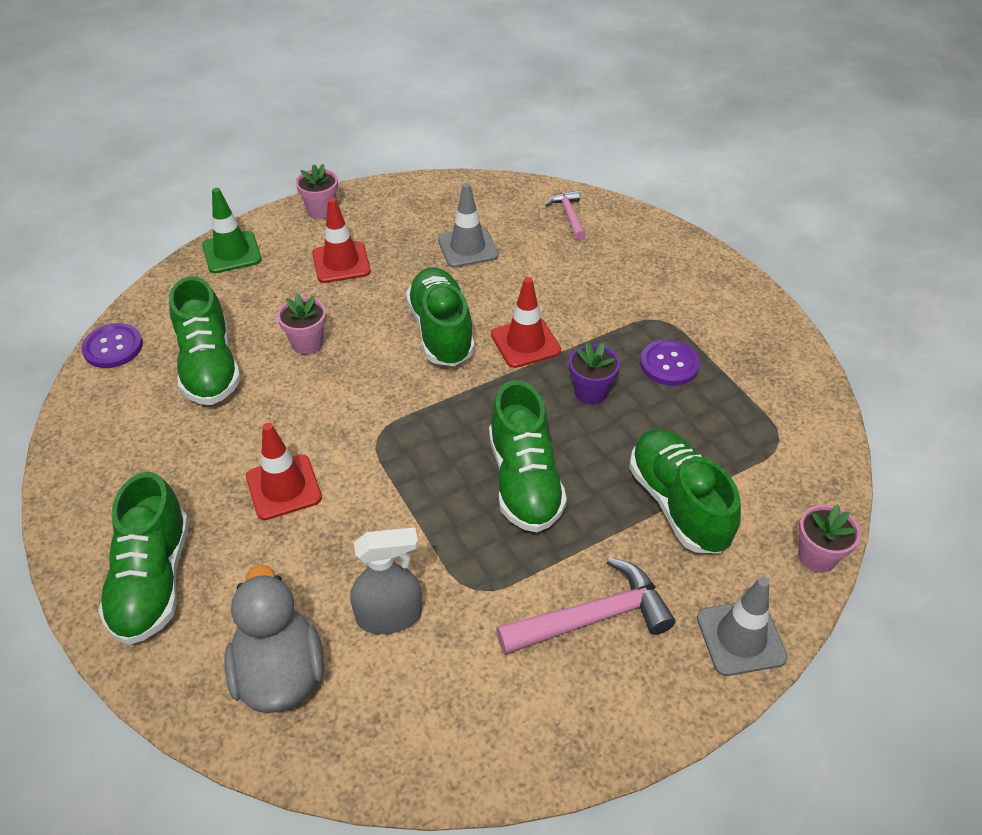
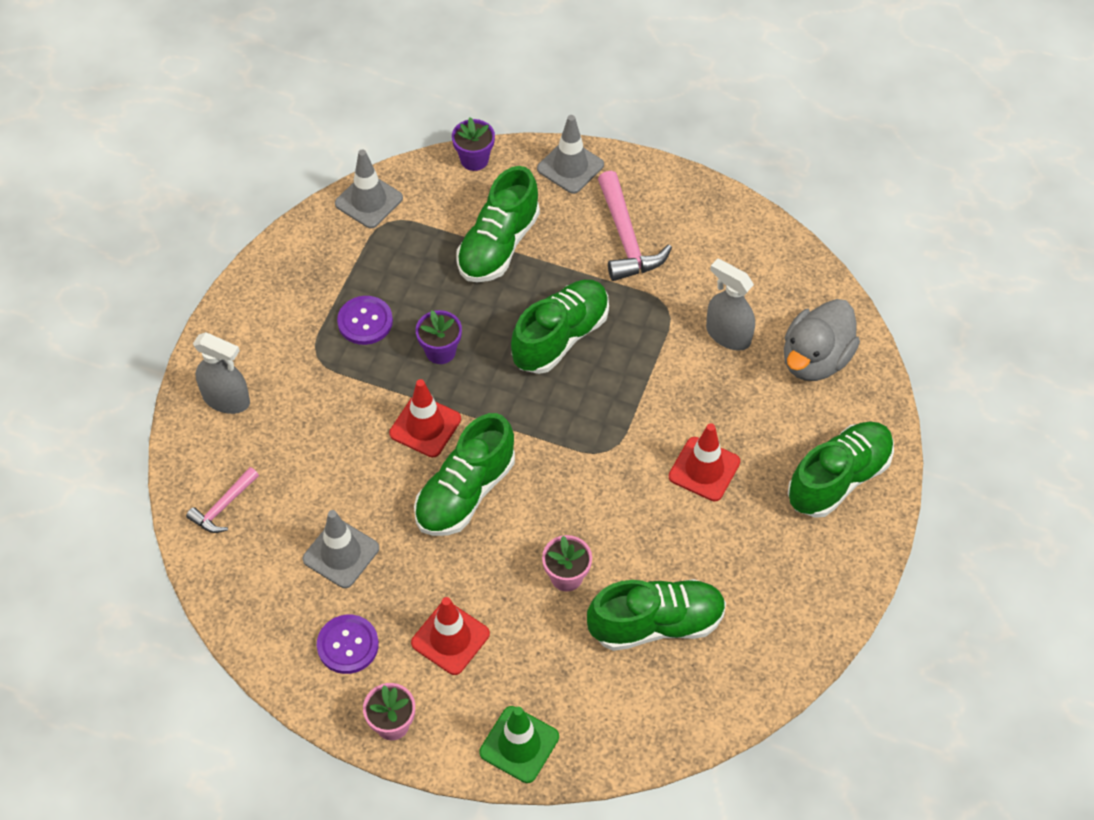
camera: 130 degrees left, 10 degrees up
purple button [81,323,143,368] -> purple button moved to [317,615,379,674]
green shoe [169,276,241,405] -> green shoe turned 45 degrees clockwise [587,579,726,651]
pink hammer [496,557,675,655] -> pink hammer turned 135 degrees counterclockwise [598,171,672,281]
pink flower pot [798,504,861,573] -> purple flower pot [452,117,495,171]
none -> grey spray bottle [193,332,250,414]
none -> grey traffic cone [335,150,403,228]

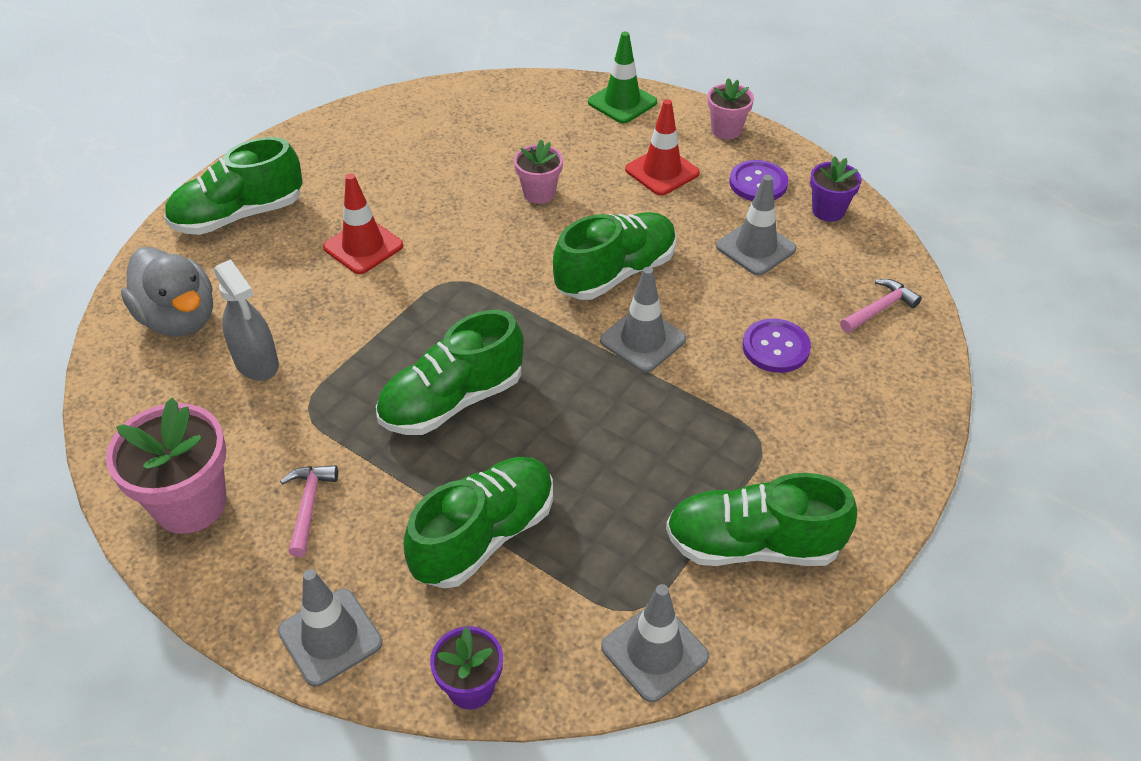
camera: 165 degrees left, 10 degrees down
grey spray bottle [193,332,250,414] -> none
purple button [337,296,393,345] -> purple button moved to [743,318,811,373]
red traffic cone [389,379,461,457] -> grey traffic cone [600,267,686,373]
purple flower pot [416,310,462,364] -> purple flower pot moved to [810,157,862,222]
green shoe [587,579,726,651] -> green shoe moved to [666,473,857,566]
pink hammer [598,171,672,281] -> pink hammer [280,465,338,557], size x0.58
grey duck [784,299,860,381] -> grey duck turned 90 degrees clockwise [121,247,213,337]
none -> pink flower pot [106,398,227,534]

